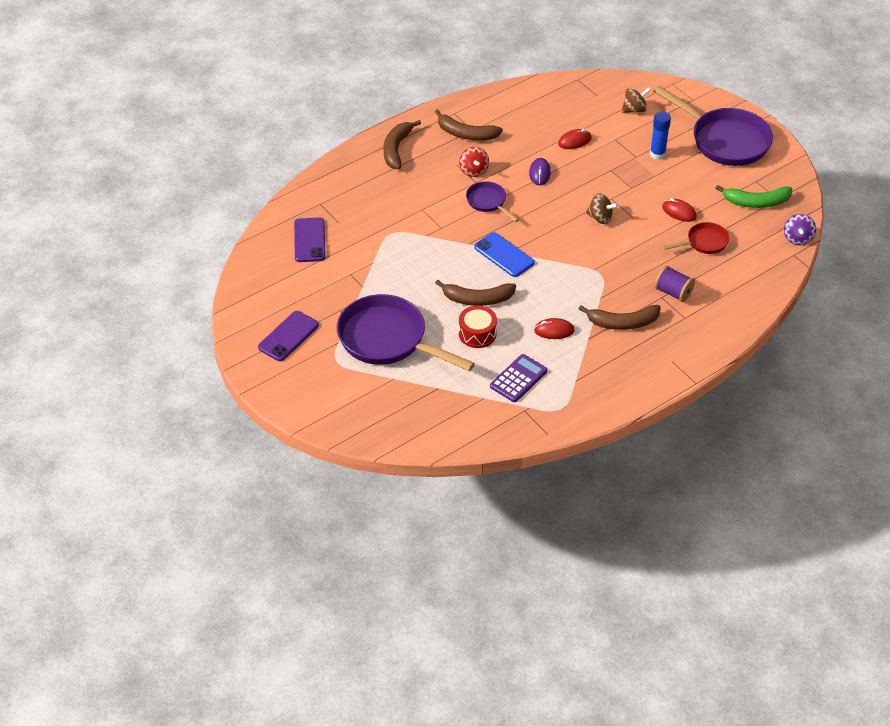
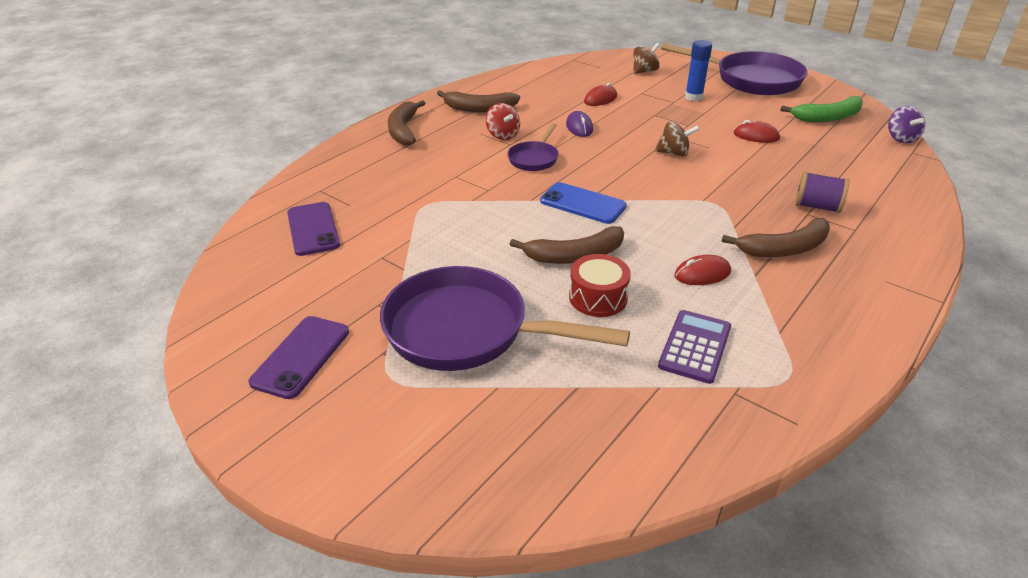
camera: 15 degrees left, 10 degrees down
purple pan [466,181,519,222] -> purple pan turned 105 degrees counterclockwise [507,123,559,171]
red pan [663,222,730,254] -> none

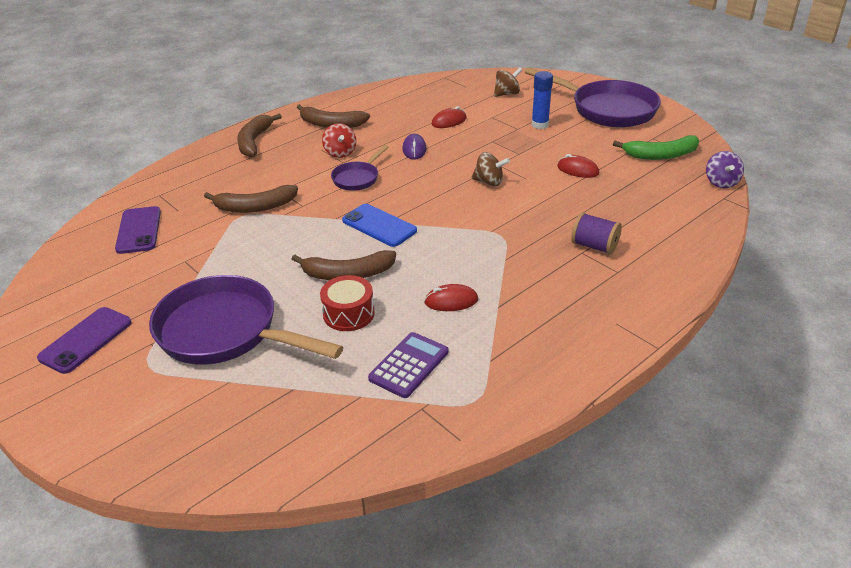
camera: 10 degrees right, 0 degrees up
brown banana [722,218,830,257] -> brown banana moved to [204,185,298,213]

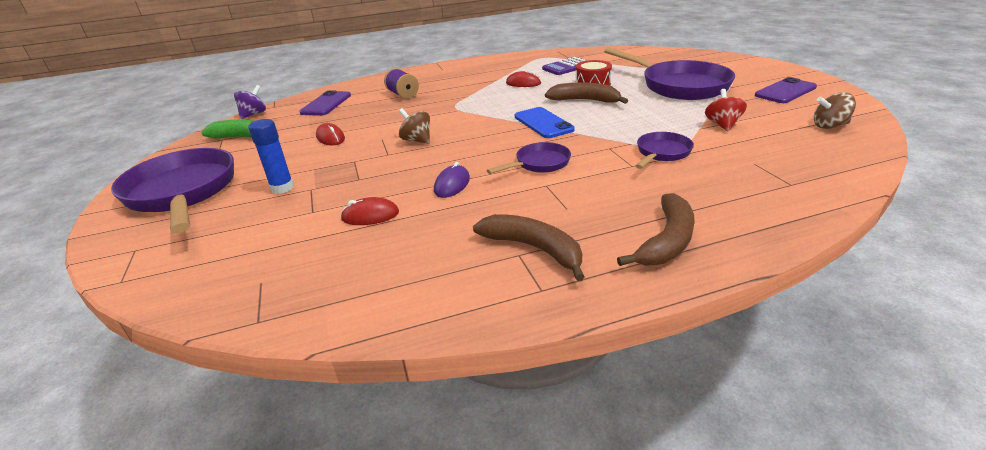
camera: 155 degrees left, 5 degrees down
purple phone [115,206,161,254] -> purple phone moved to [299,90,351,116]
brown banana [204,185,298,213] -> purple pan [636,132,694,169]
red spinning top [322,123,356,158] -> red spinning top moved to [705,89,747,131]
brown spinning top [494,67,522,97] -> brown spinning top moved to [814,92,856,129]

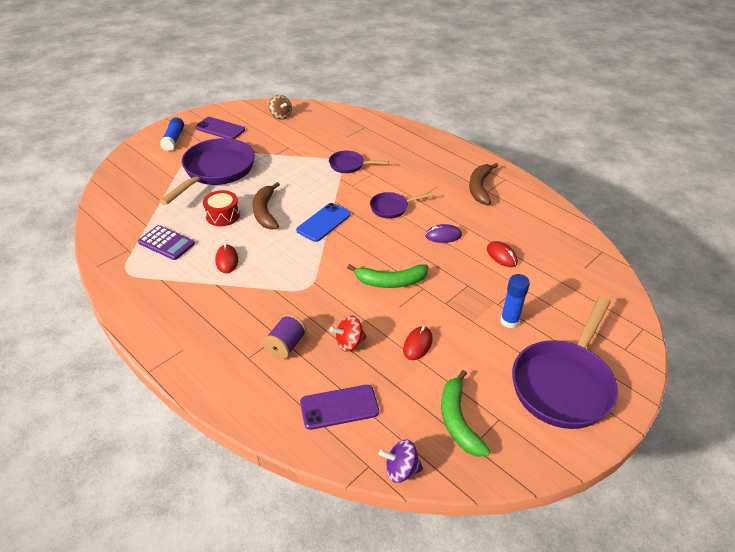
camera: 120 degrees left, 10 degrees up
brown spinning top [399,108,430,144] -> green banana [347,264,429,288]
purple pan [487,142,571,174] -> purple pan turned 45 degrees counterclockwise [370,192,433,219]
brown banana [617,193,695,266] -> none
red spinning top [705,89,747,131] -> red spinning top moved to [330,315,367,352]
none -> blue glue stick [160,117,184,151]

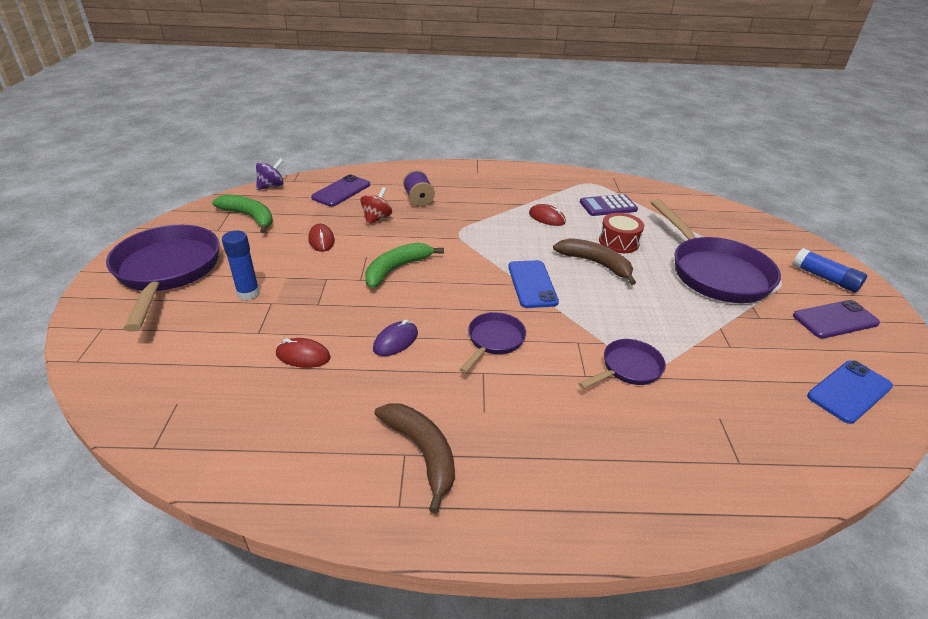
camera: 135 degrees right, 5 degrees down
brown spinning top [269,95,292,120] -> blue phone [807,360,893,424]

